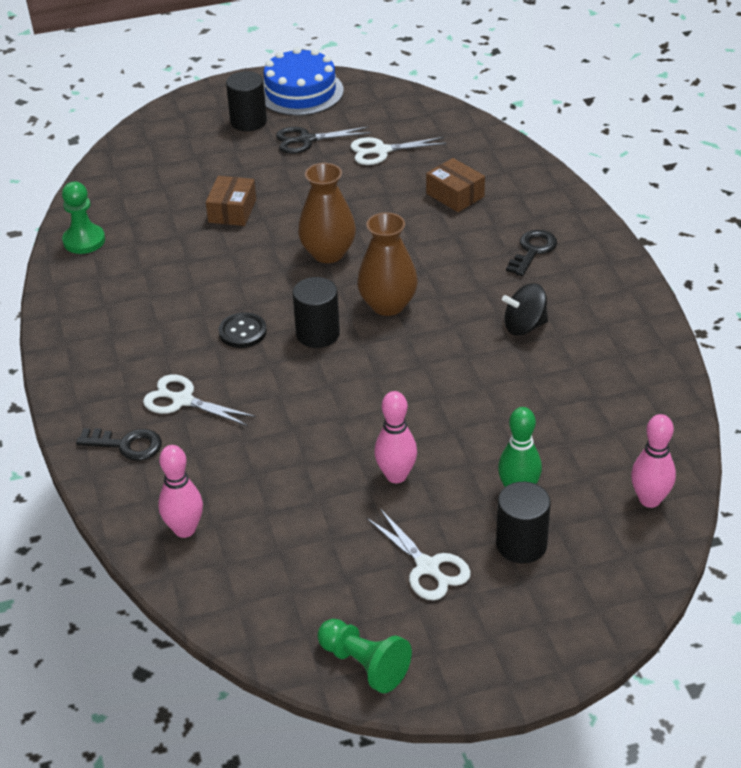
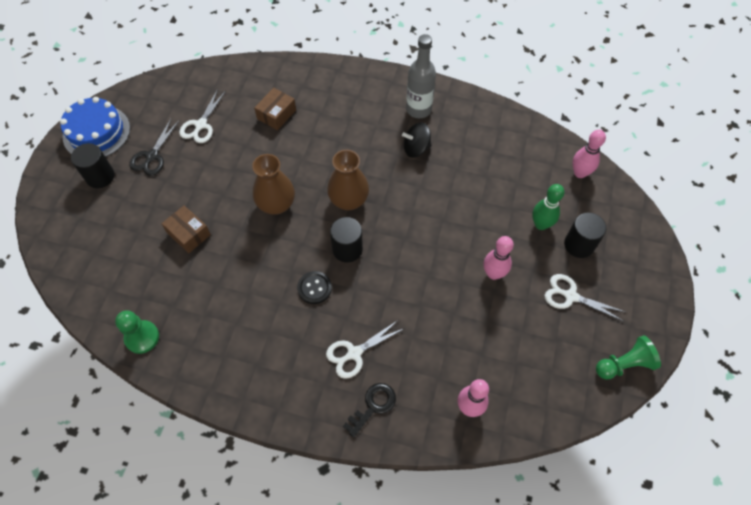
camera: 60 degrees left, 20 degrees up
white scissors [366,509,471,600] -> white scissors turned 150 degrees counterclockwise [545,274,625,321]
brown box [426,158,485,212] -> brown box turned 45 degrees counterclockwise [254,88,296,130]
black spinning top [502,283,548,336] -> black spinning top turned 60 degrees clockwise [402,122,431,158]
black key [506,230,557,276] -> none
none -> grey bottle [406,34,436,118]

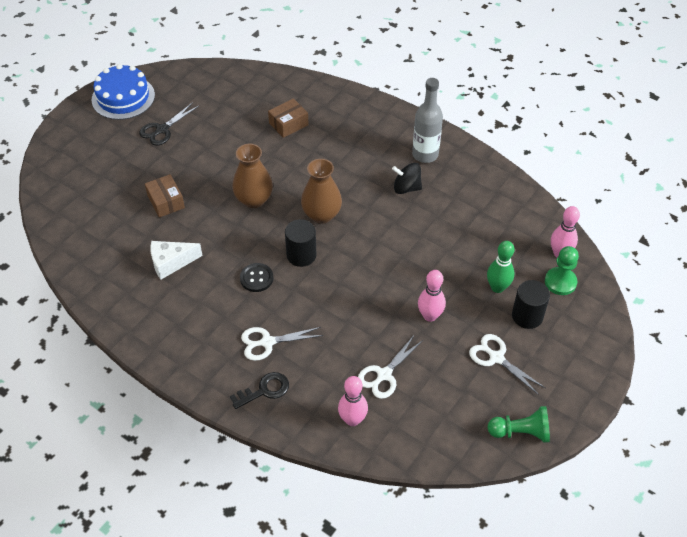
camera: 20 degrees right, 10 degrees down
black cylinder [71,143,114,188] -> none
green pawn [115,310,159,354] -> green pawn moved to [545,246,579,295]
white scissors [179,89,226,143] -> white scissors moved to [358,334,423,399]
none -> white cheese [150,241,202,280]

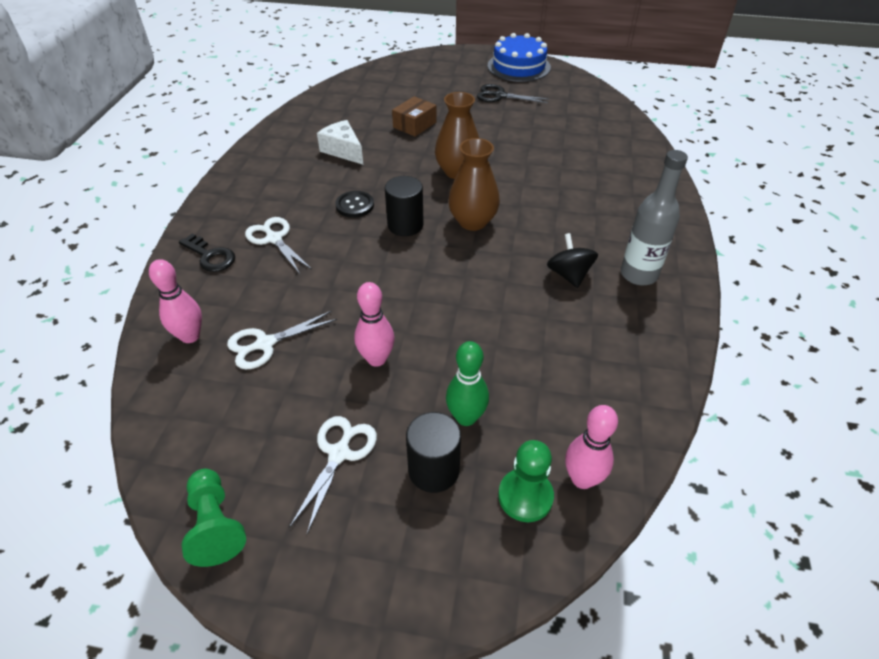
camera: 65 degrees right, 5 degrees down
brown box [268,98,309,138] -> none
white scissors [358,334,423,399] -> white scissors turned 45 degrees counterclockwise [227,311,337,369]

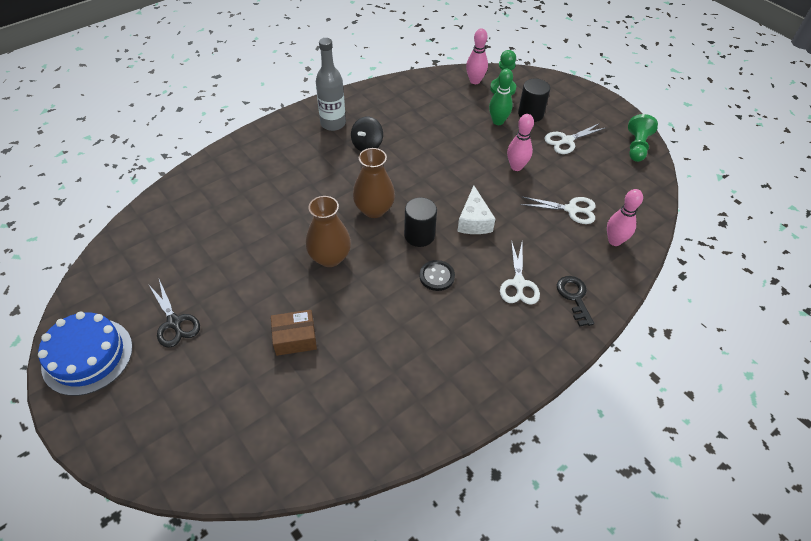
camera: 140 degrees left, 5 degrees up
white cheese [317,120,363,164] -> white cheese moved to [457,185,495,234]

